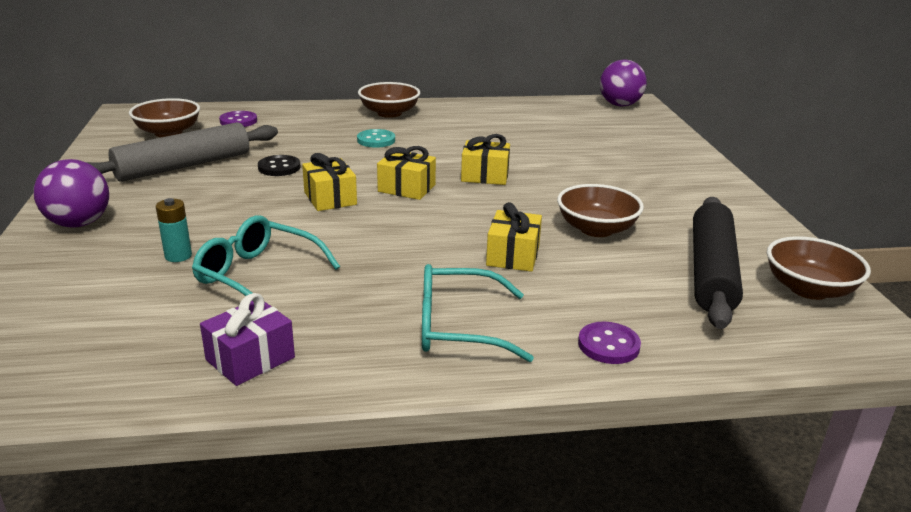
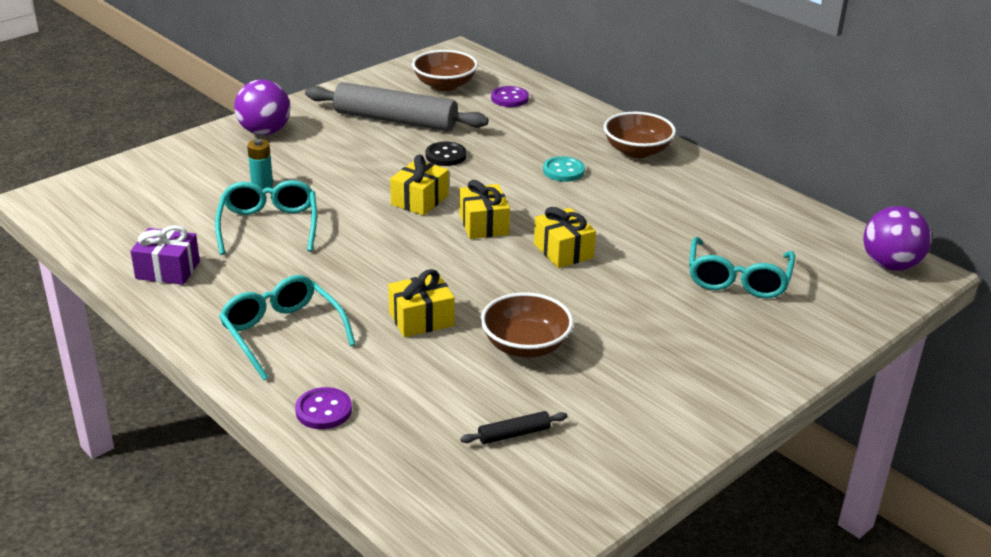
camera: 55 degrees right, 5 degrees up
black rolling pin [693,197,743,329] -> black rolling pin [460,411,568,444], size x0.40
brown bowl [767,236,871,300] -> none
none -> turquoise glasses [689,237,795,298]

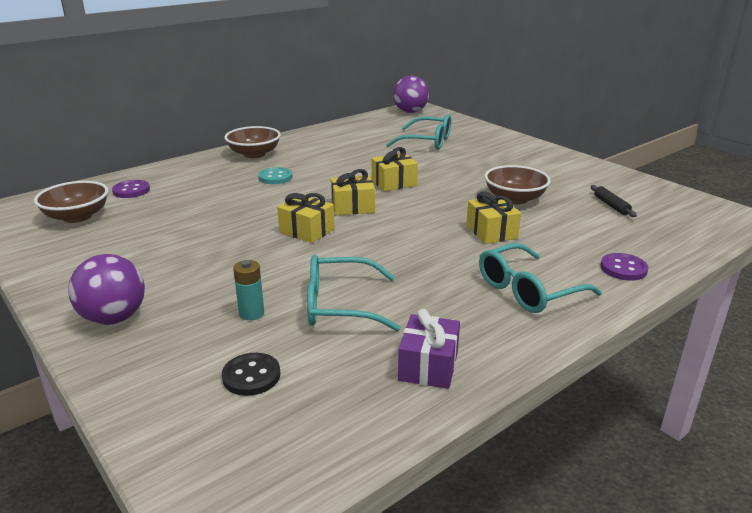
camera: 85 degrees left, 5 degrees down
grey rolling pin [305,82,488,131] -> none
black button [425,141,467,166] -> black button moved to [222,353,281,396]

